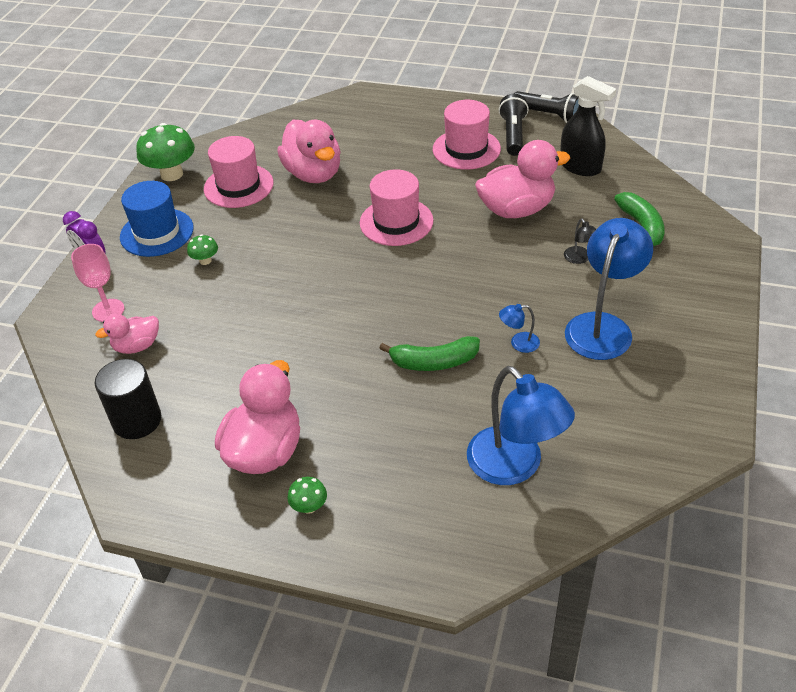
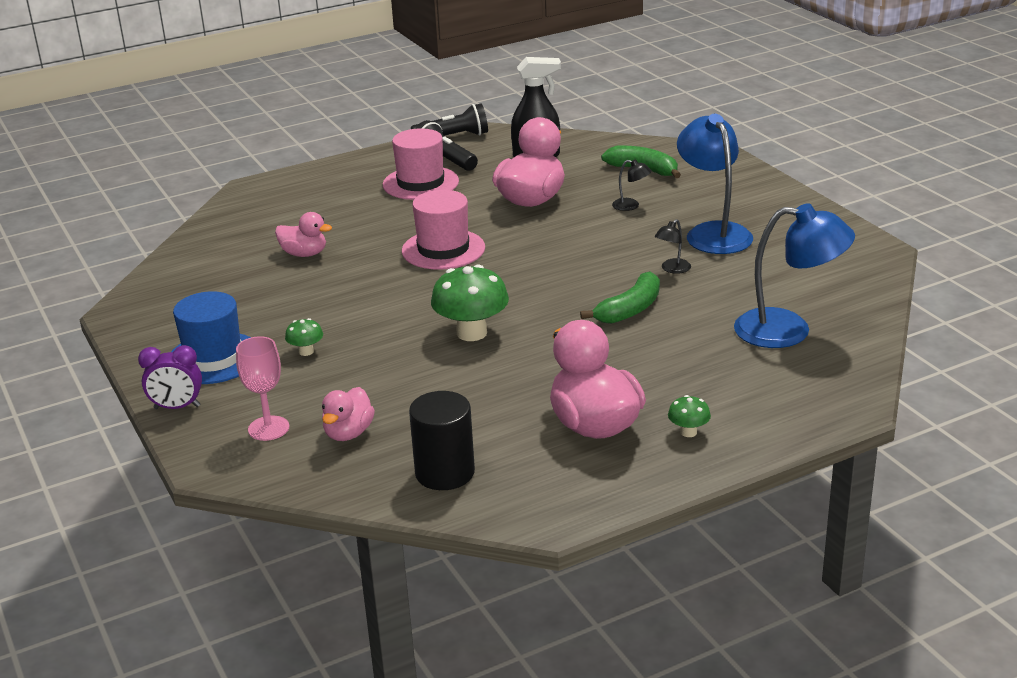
camera: 45 degrees left, 15 degrees down
green mushroom [136,123,195,181] -> green mushroom moved to [431,264,509,341]
pink hat [204,136,274,208] -> none
pink duck [277,120,341,183] -> pink duck [275,212,332,257], size x0.56
blue lamp [499,304,540,353] -> black lamp [655,219,691,274]

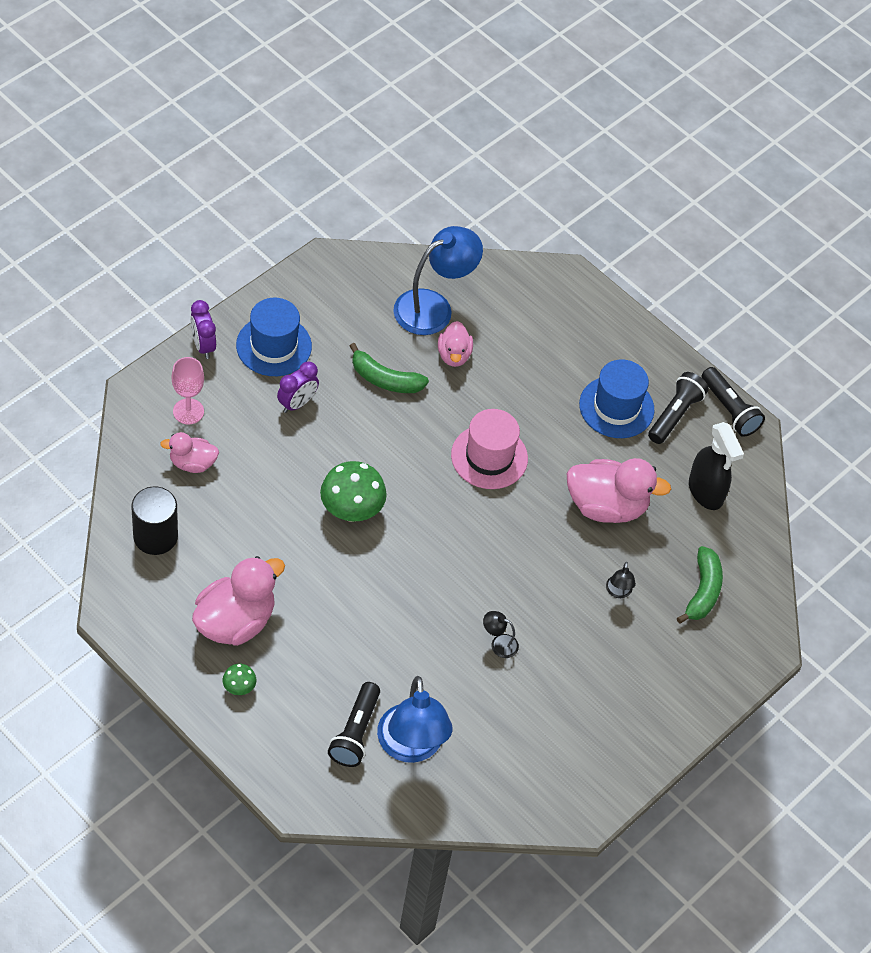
camera: 65 degrees right, 25 degrees up
green mushroom [285,318,323,356] -> purple clock [277,361,319,413]
pink hat [383,129,459,200] -> blue hat [579,359,655,438]
green banana [580,271,660,324] -> green banana moved to [350,343,429,393]
blue lamp [677,114,753,254] -> blue lamp moved to [393,226,483,335]
none -> black flashlight [328,682,380,767]

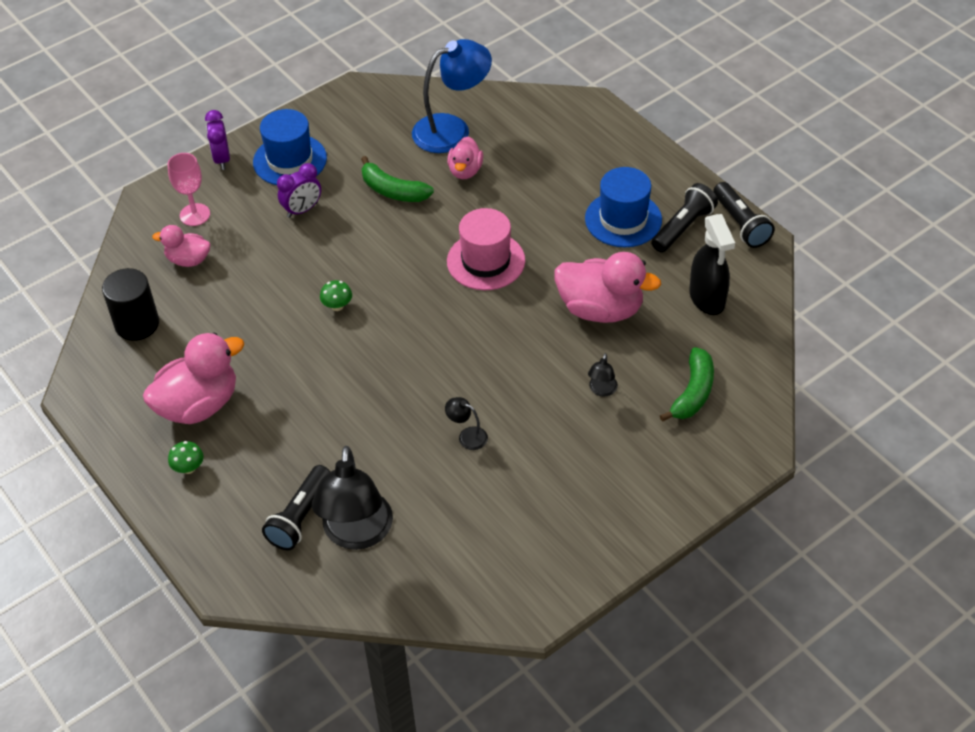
camera: 15 degrees right, 5 degrees down
green mushroom [320,461,387,522] -> green mushroom [320,280,352,311], size x0.49
blue lamp [377,676,452,763] -> black lamp [312,446,393,550]

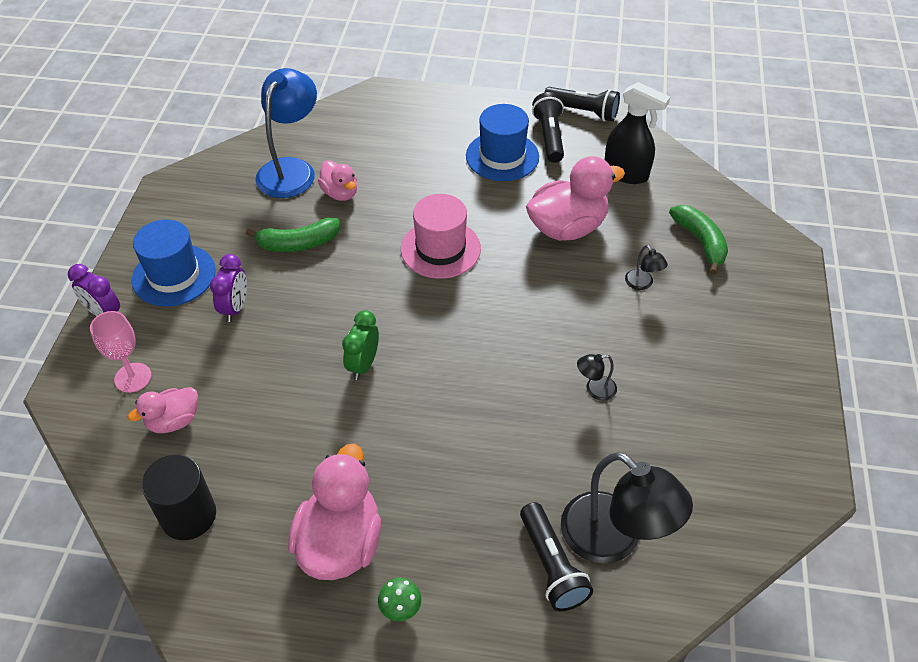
camera: 45 degrees left, 0 degrees up
green mushroom [320,280,352,311] -> green clock [342,310,379,380]

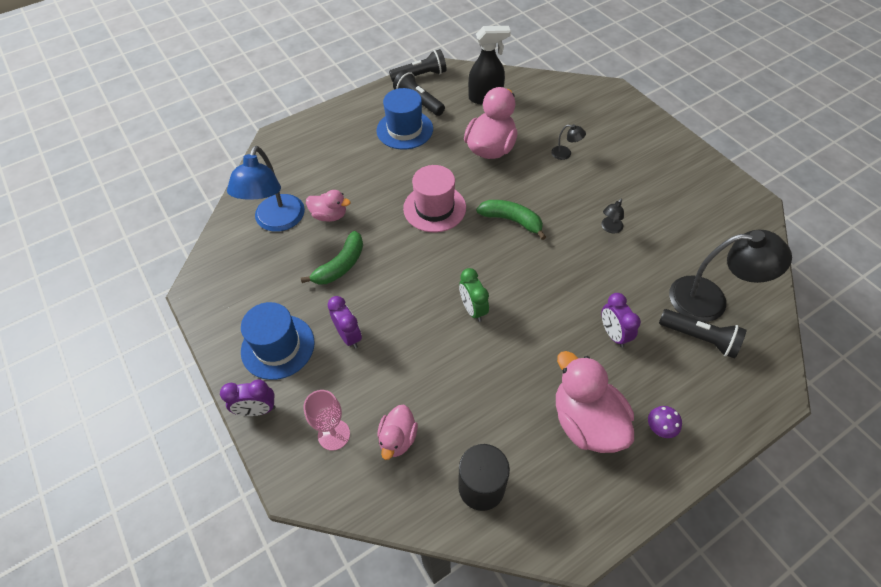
camera: 40 degrees left, 5 degrees up
blue lamp [255,68,317,198] -> blue lamp turned 150 degrees counterclockwise [227,146,305,232]
green mushroom [378,578,421,621] -> purple mushroom [648,406,682,438]
green banana [669,205,728,275] -> green banana moved to [476,200,546,240]
none -> purple clock [601,293,641,348]

